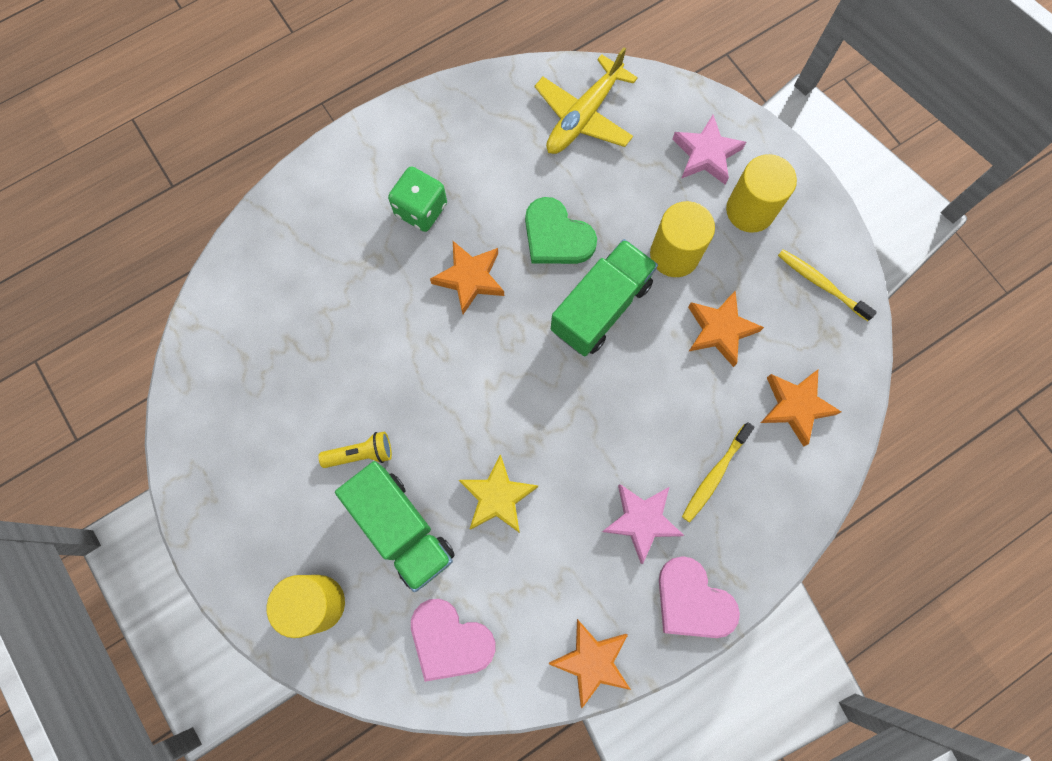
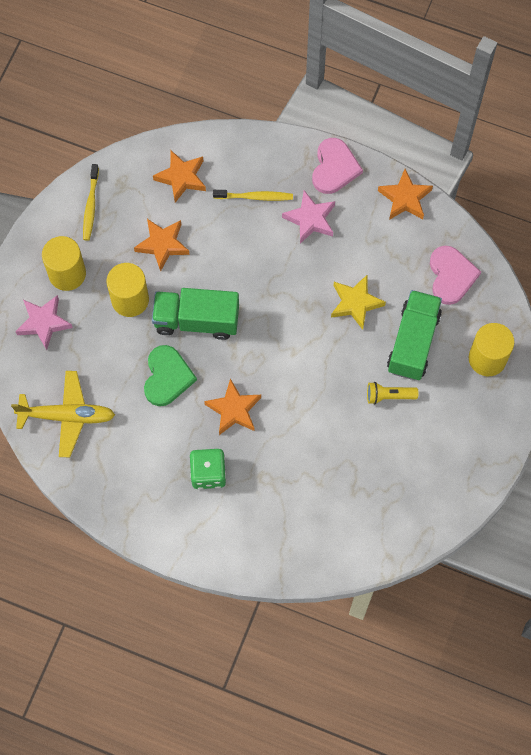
camera: 125 degrees left, 5 degrees down
yellow flashlight [318,432,392,468] -> yellow flashlight turned 45 degrees counterclockwise [367,382,419,404]

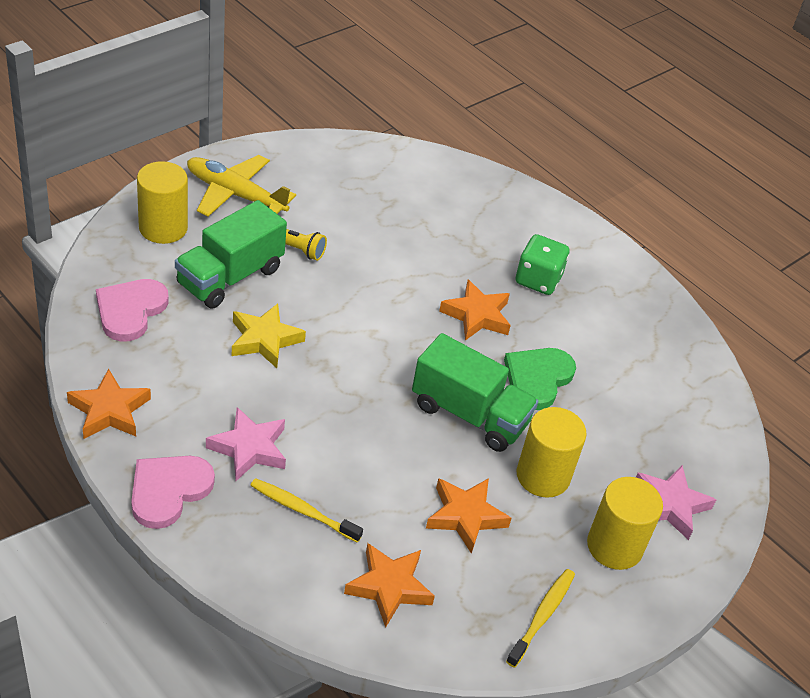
camera: 160 degrees left, 25 degrees down
yellow plane [11,371,115,457] -> yellow plane moved to [187,155,296,217]

